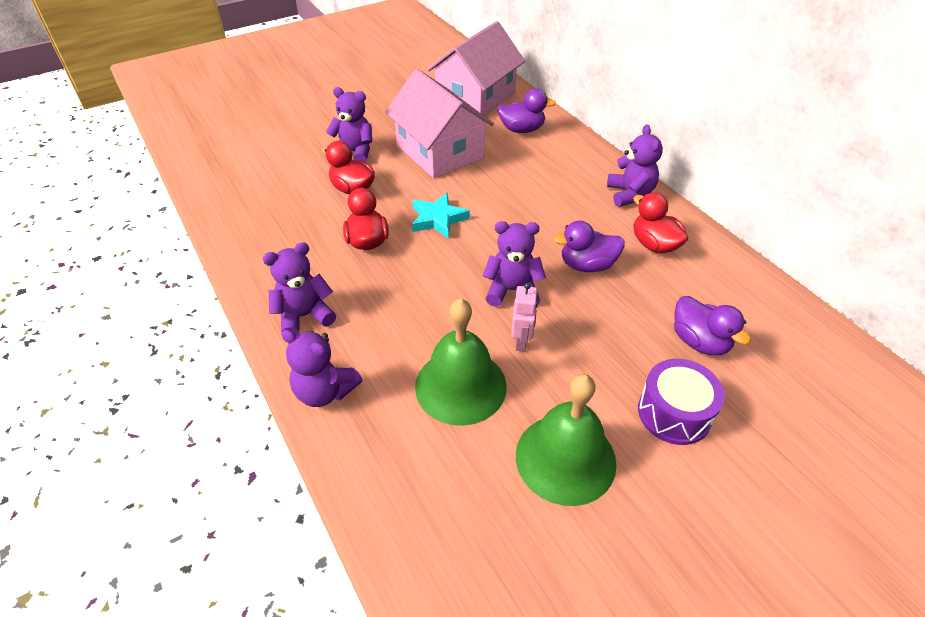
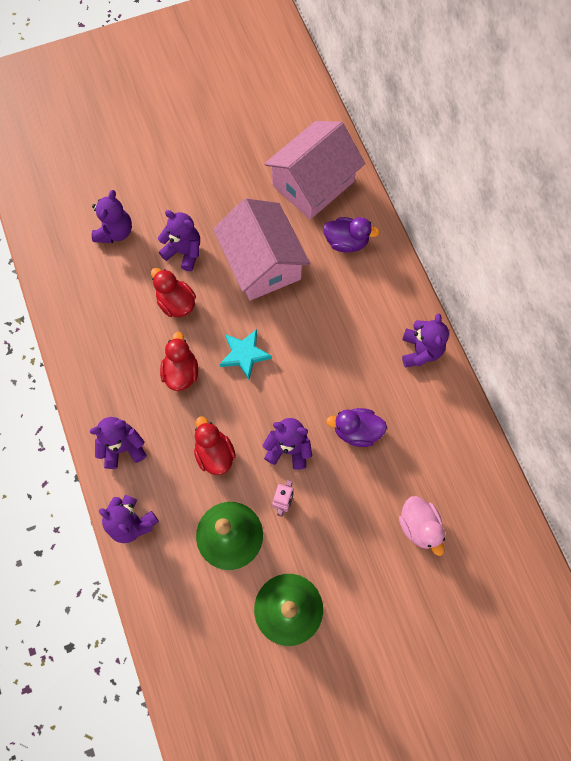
camera: 10 degrees right, 25 degrees up
red duck [633,192,688,253] -> red duck moved to [194,416,236,475]
purple drum [638,359,725,445] -> none
purple duck [674,296,751,355] -> pink duck [399,496,445,556]
none -> purple teddy bear [92,190,132,243]

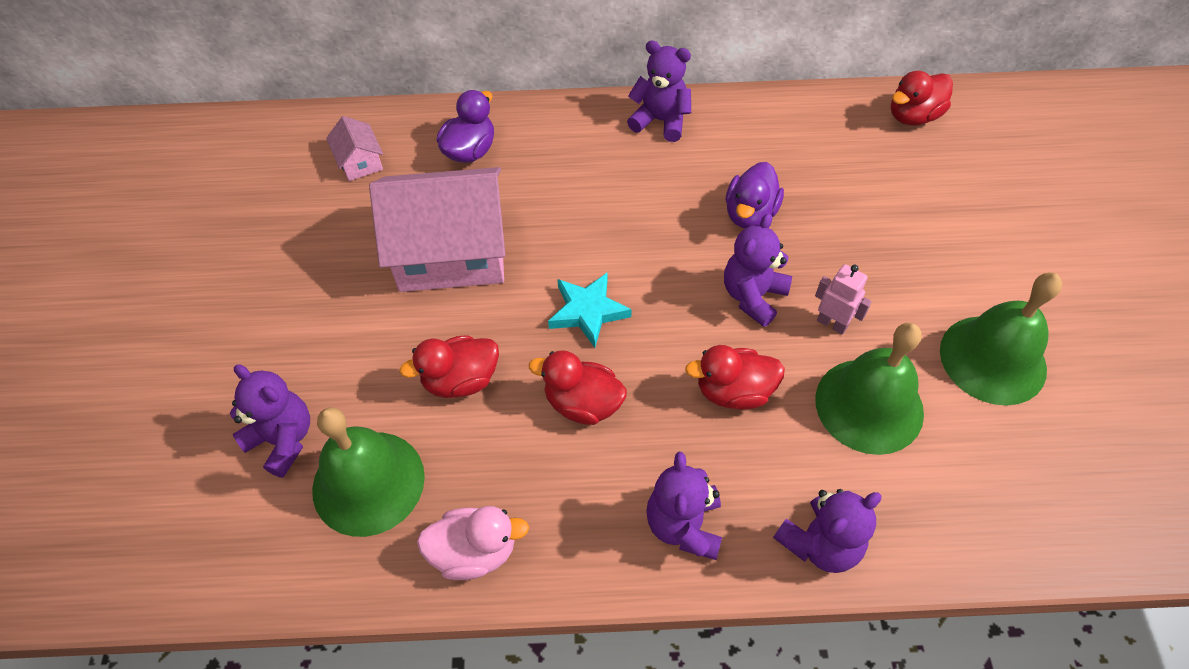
camera: 70 degrees left, 15 degrees down
purple teddy bear [158,210,200,271] -> none
pink house [264,121,365,220] -> pink house [326,116,383,181], size x0.43
pink duck [399,496,445,556] -> pink duck moved to [417,506,529,580]
none -> green bell [312,407,425,537]
none -> red duck [891,71,953,125]

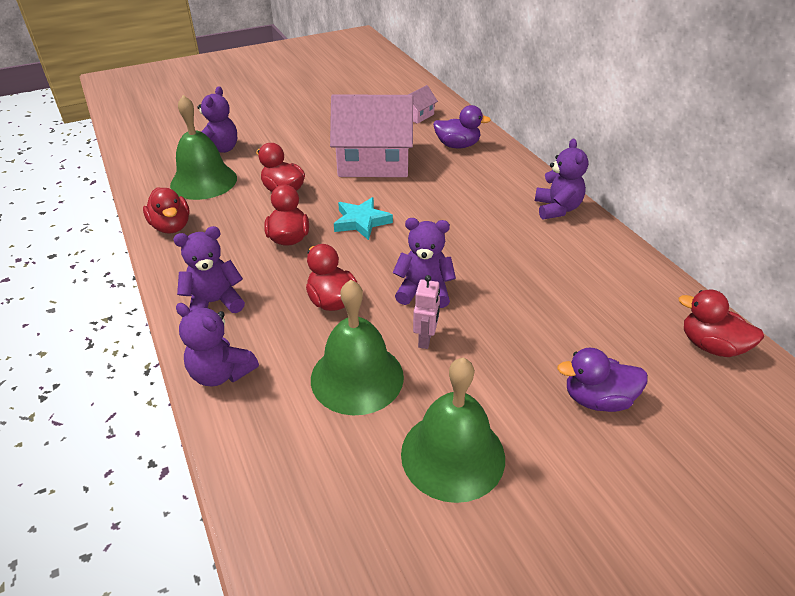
camera: 65 degrees right, 15 degrees down
pink house [369,167,505,292] -> pink house turned 60 degrees counterclockwise [330,94,413,177]
pink duck [417,506,529,580] -> red duck [143,187,190,233]
purple duck [726,162,784,228] -> purple duck moved to [557,348,648,412]

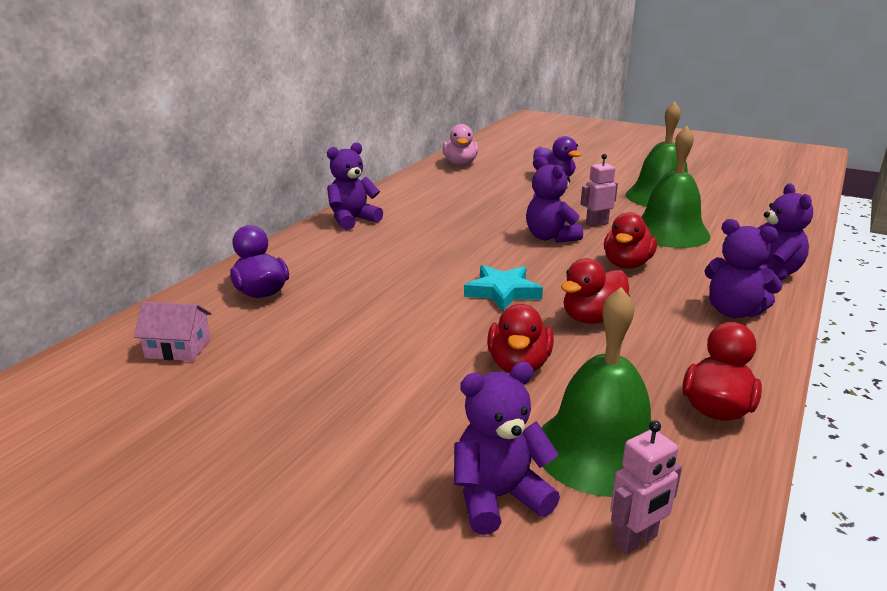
camera: 125 degrees left, 15 degrees down
pink house [330,94,413,177] -> none
red duck [678,290,764,357] -> pink duck [443,124,478,165]
none -> pink robot [610,420,682,554]

